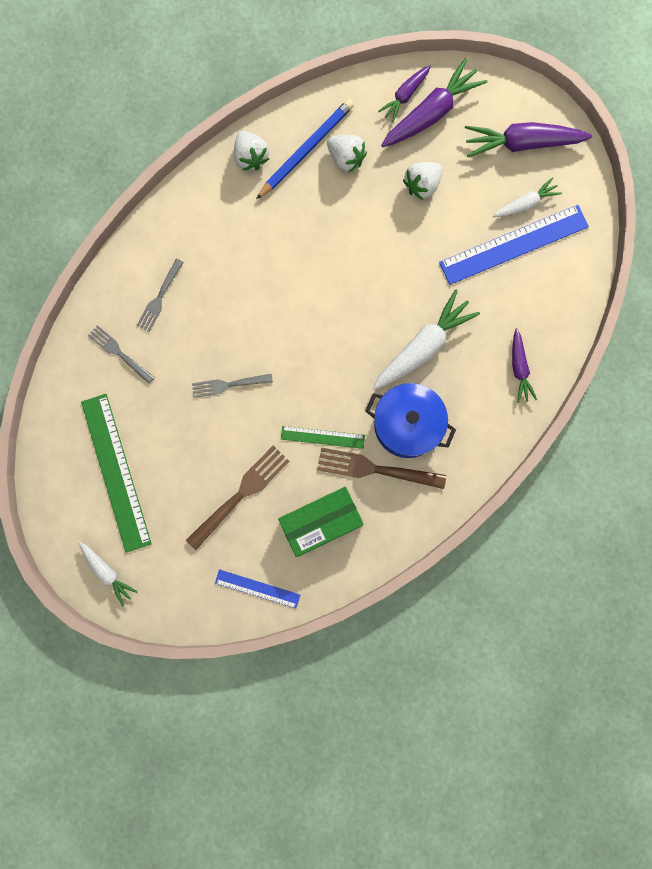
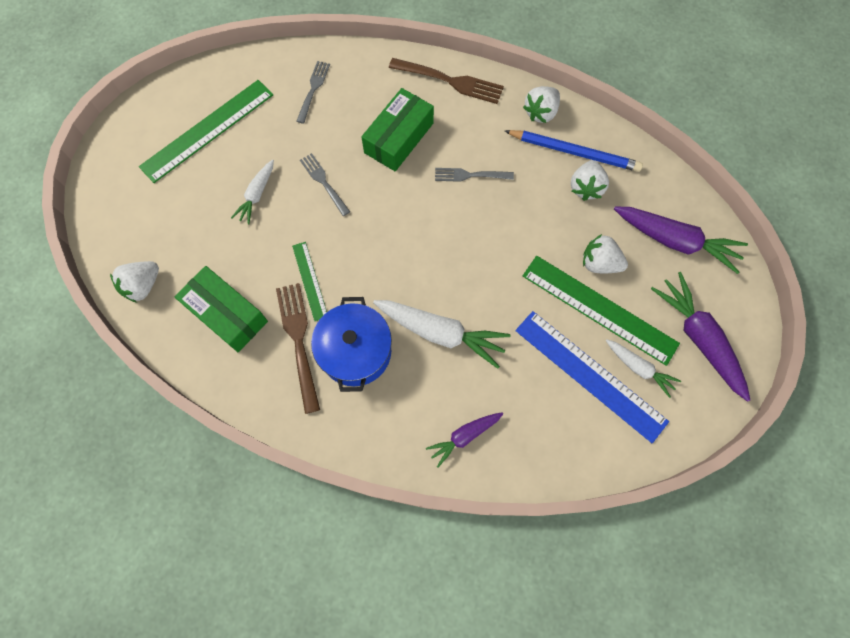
camera: 65 degrees right, 10 degrees down
white carrot [79,542,138,607] -> white carrot moved to [231,160,274,224]
grey fork [136,259,184,332] -> grey fork moved to [435,168,514,182]
brown fork [186,445,290,550] -> brown fork moved to [389,58,504,104]
blue ruler [215,569,300,608] -> white strawberry [110,261,159,303]
purple carrot [378,65,431,123] -> none
none -> green box [362,88,434,171]
none -> green ruler [523,256,680,366]

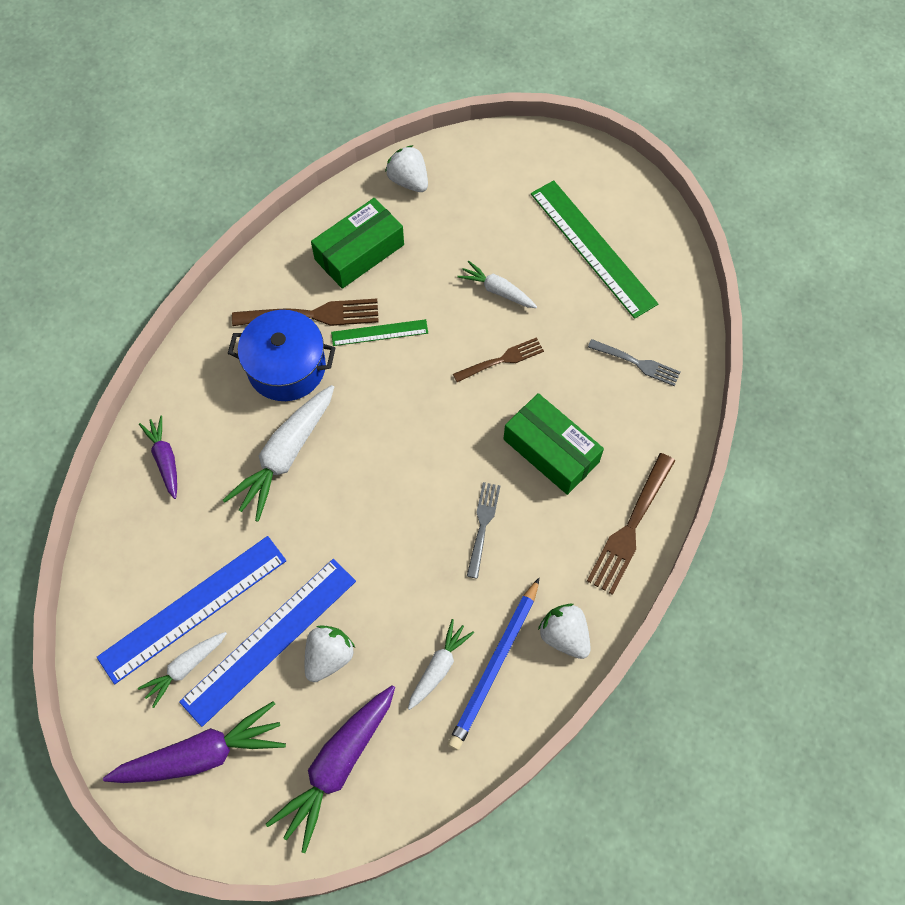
camera: 100 degrees right, 5 degrees down
grey fork [300,153,350,216] -> brown fork [453,337,544,382]
green ruler [523,256,680,366] -> blue ruler [179,559,356,727]
white strawberry [571,160,609,201] -> white carrot [408,619,474,710]

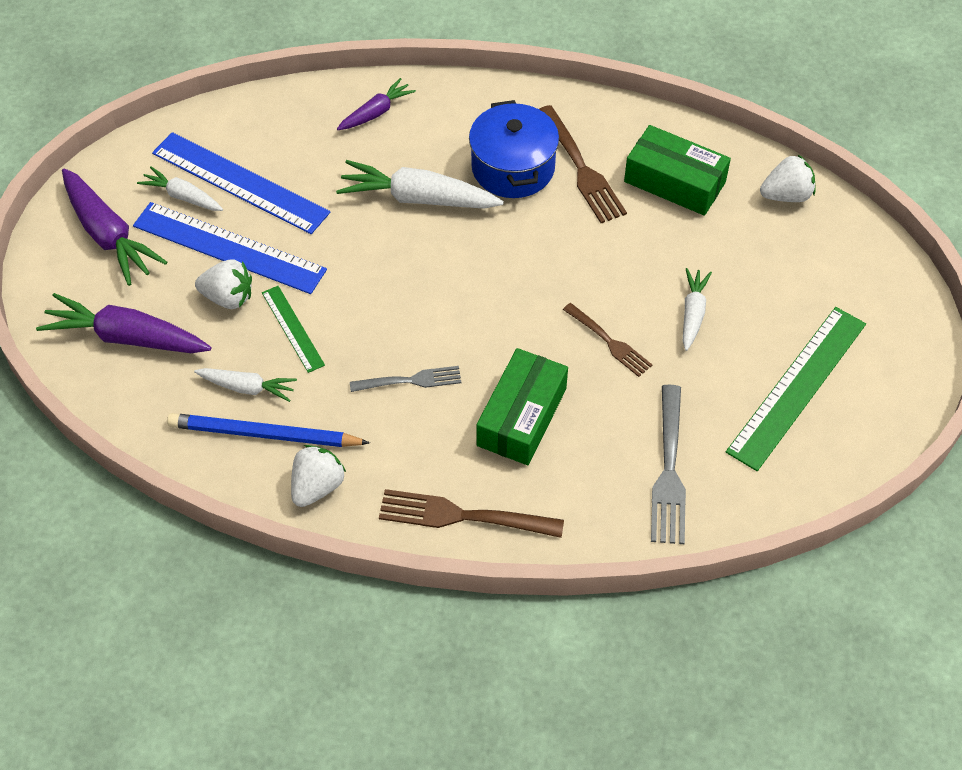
camera: 70 degrees right, 10 degrees down
green ruler [331,319,428,346] -> green ruler moved to [262,286,325,373]
white strawberry [385,145,428,192] -> white strawberry turned 45 degrees clockwise [760,155,815,202]
grey fork [588,339,680,386] -> grey fork [651,385,686,544], size x1.57

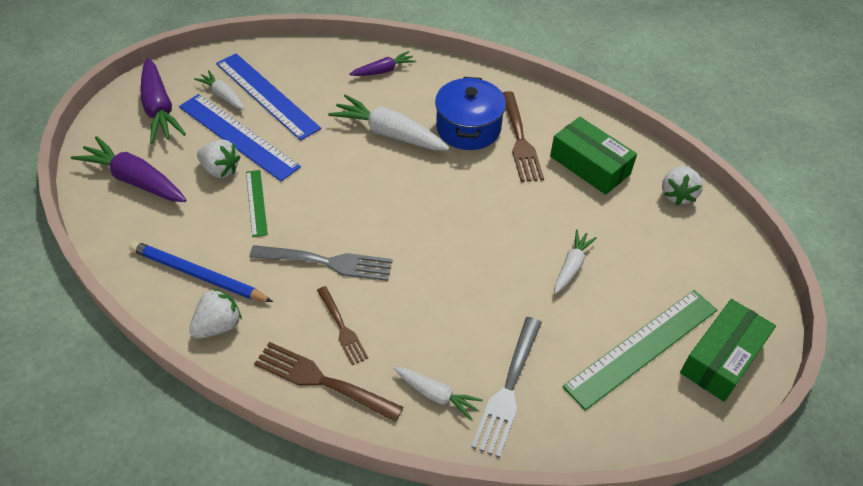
camera: 15 degrees right, 5 degrees down
white carrot [194,368,297,402] -> white carrot moved to [394,367,483,421]
grey fork [350,366,461,392] -> grey fork [250,245,393,281], size x1.57
green box [476,348,568,465] -> green box moved to [680,299,776,402]
brown fork [563,303,652,377] -> brown fork moved to [317,286,368,365]
white strawberry [760,155,815,202] -> white strawberry turned 105 degrees clockwise [662,166,703,206]

